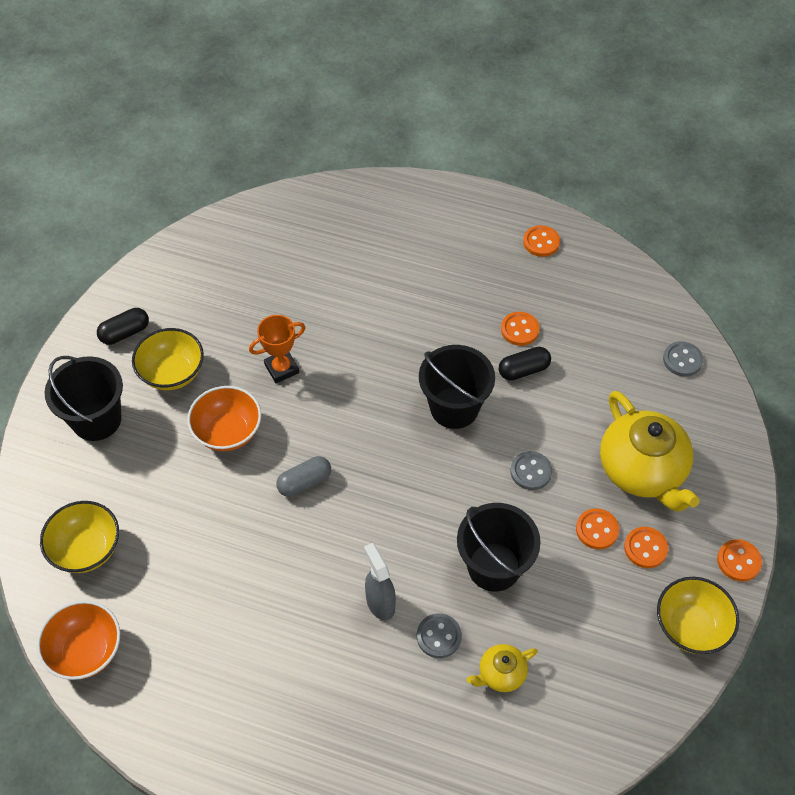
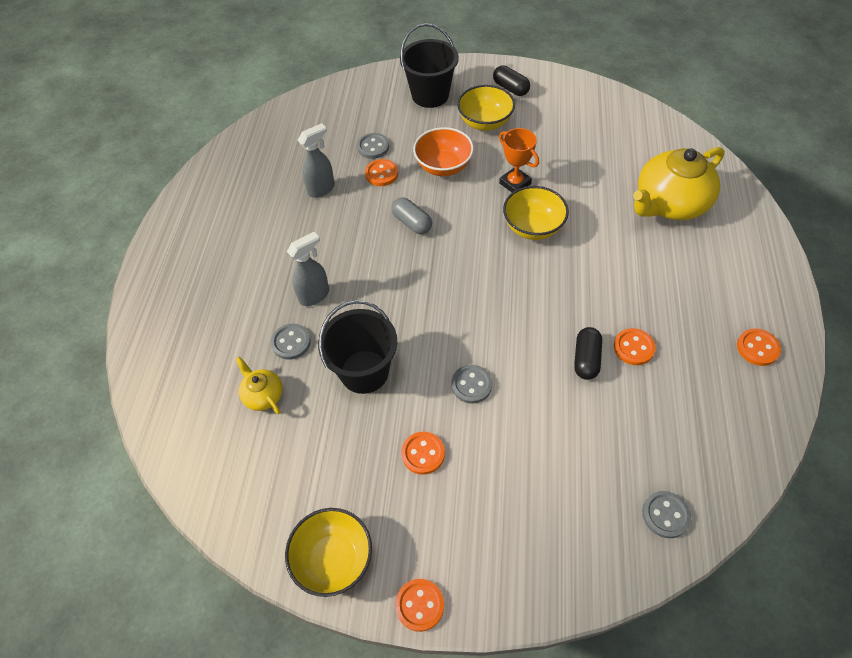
camera: 80 degrees right, 0 degrees up
orange bowl [37,601,120,680] -> none
yellow bowl [40,501,119,573] -> yellow bowl moved to [503,186,569,240]
black bucket [419,345,495,429] -> none
black capsule [499,347,551,381] -> black capsule turned 45 degrees clockwise [574,327,602,380]
yellow teapot [600,391,700,512] -> yellow teapot moved to [633,147,725,220]
orange button [624,527,668,568] -> orange button moved to [365,159,398,186]
none -> grey spray bottle [298,123,335,198]
none -> grey button [357,133,389,159]

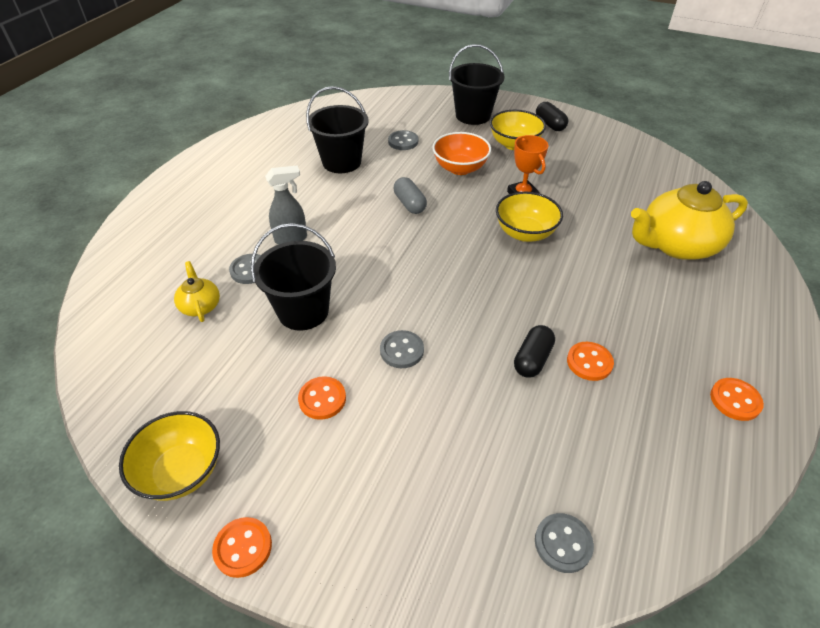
camera: 15 degrees right, 10 degrees down
grey spray bottle [298,123,335,198] -> black bucket [306,86,369,173]
orange button [365,159,398,186] -> none

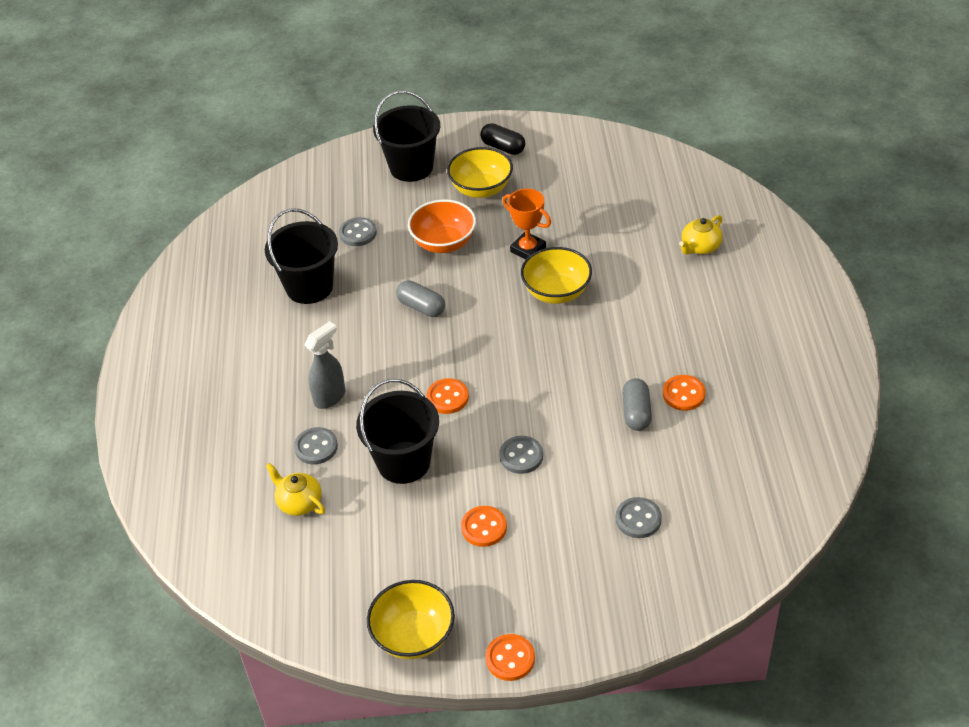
camera: 25 degrees left, 0 degrees up
black capsule [514,325,555,378] -> grey capsule [622,378,652,431]
grey button [535,513,594,573] -> grey button moved to [615,497,662,538]
yellow teapot [631,181,748,260] -> yellow teapot [679,215,723,255], size x0.48
orange button [710,378,764,421] -> orange button moved to [427,378,469,414]

